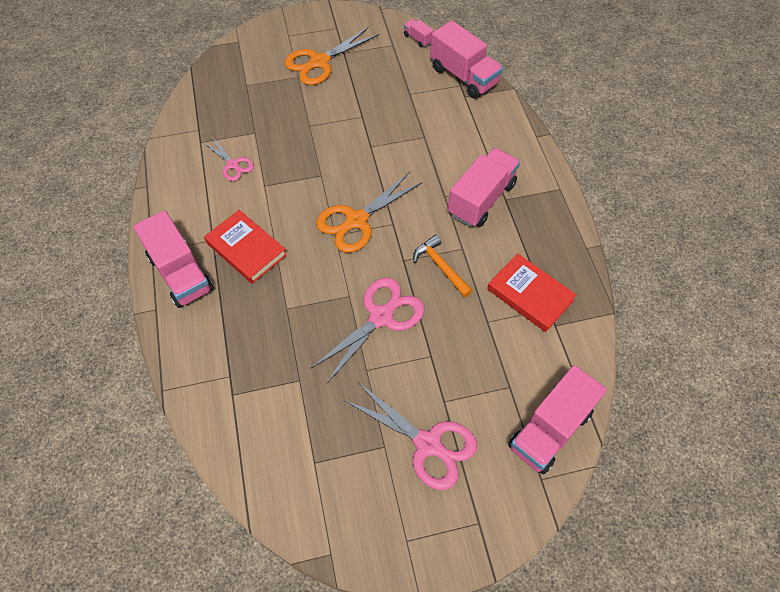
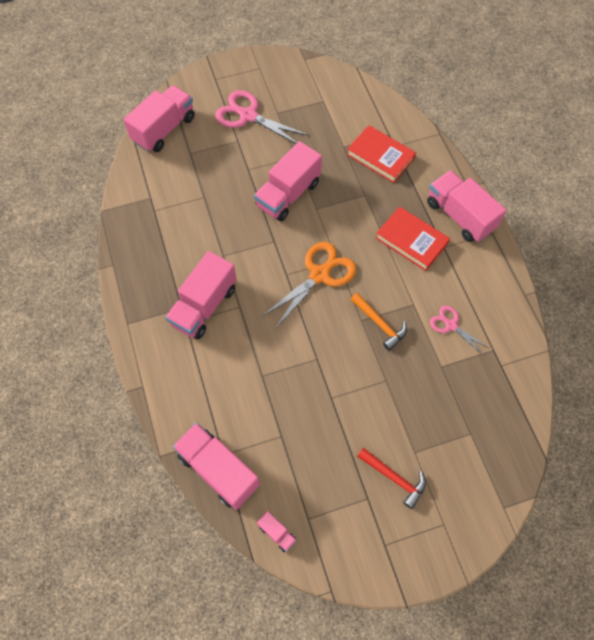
camera: 175 degrees right, 5 degrees up
orange scissors [284,26,379,85] -> red hammer [357,448,426,509]
pink scissors [311,278,424,383] -> pink truck [254,141,322,222]
orange hammer [413,235,473,297] -> orange hammer moved to [351,293,407,351]
red book [487,253,577,332] -> red book moved to [347,125,416,183]

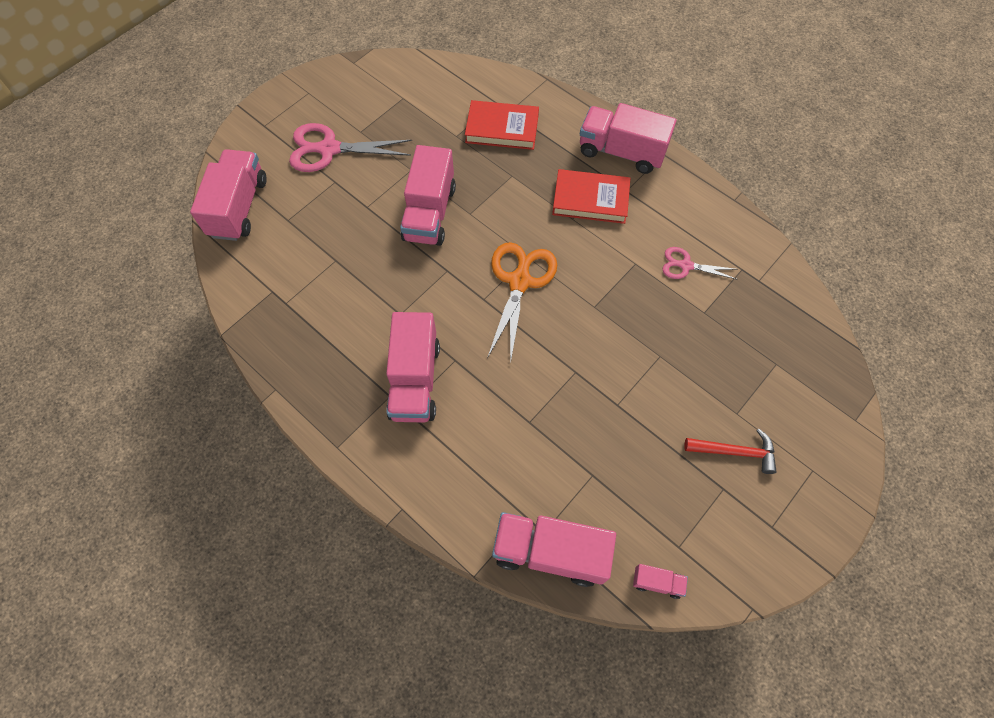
camera: 30 degrees left, 0 degrees up
orange hammer [351,293,407,351] -> none

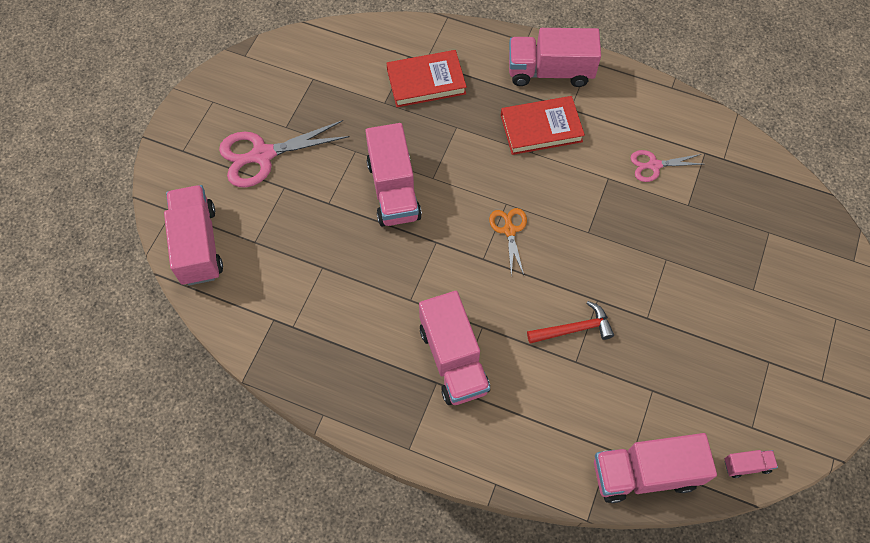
camera: 20 degrees left, 0 degrees up
orange scissors [487,242,557,364] -> orange scissors [489,208,527,275], size x0.57
red hammer [684,429,777,474] -> red hammer moved to [527,301,614,344]

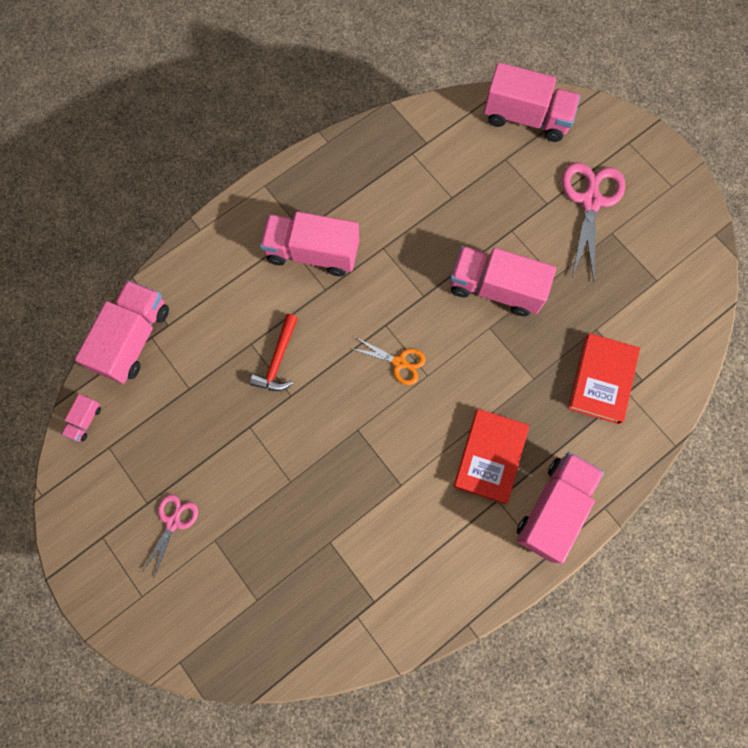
camera: 120 degrees right, 10 degrees up
pink scissors [631,150,702,182] -> pink scissors moved to [141,494,198,578]

